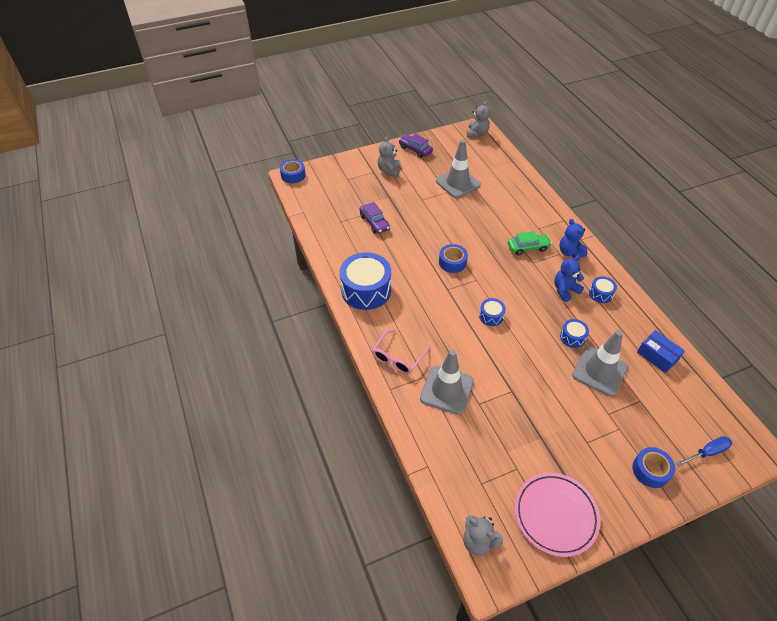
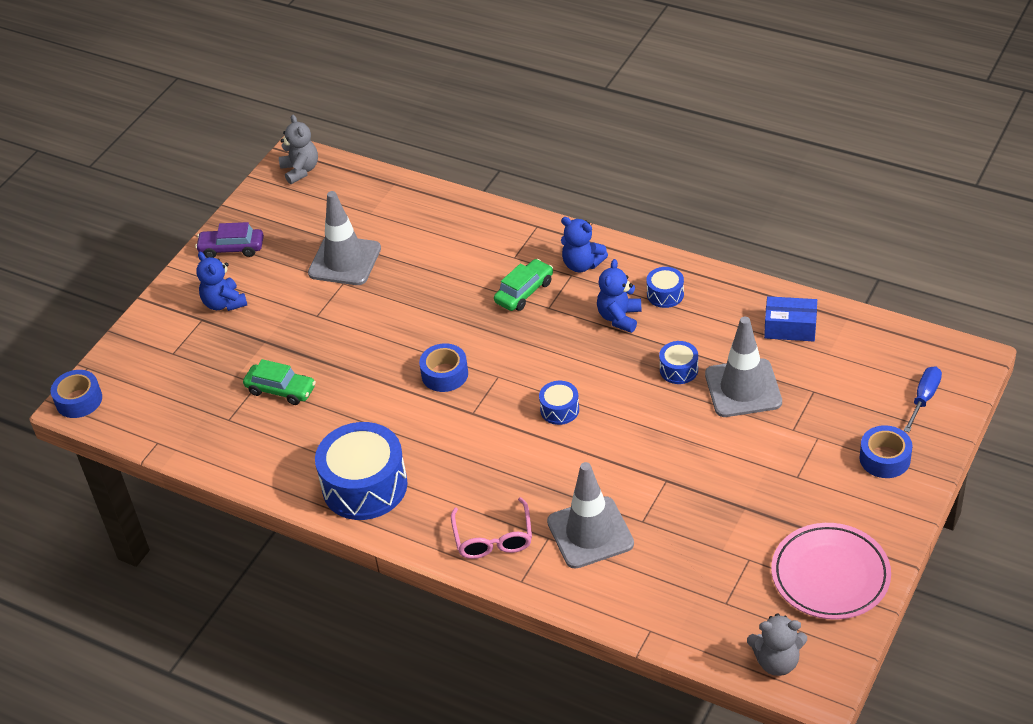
camera: 35 degrees left, 5 degrees down
purple car [360,202,390,234] -> green car [243,359,316,405]
grey teddy bear [377,137,400,177] -> blue teddy bear [196,252,247,311]

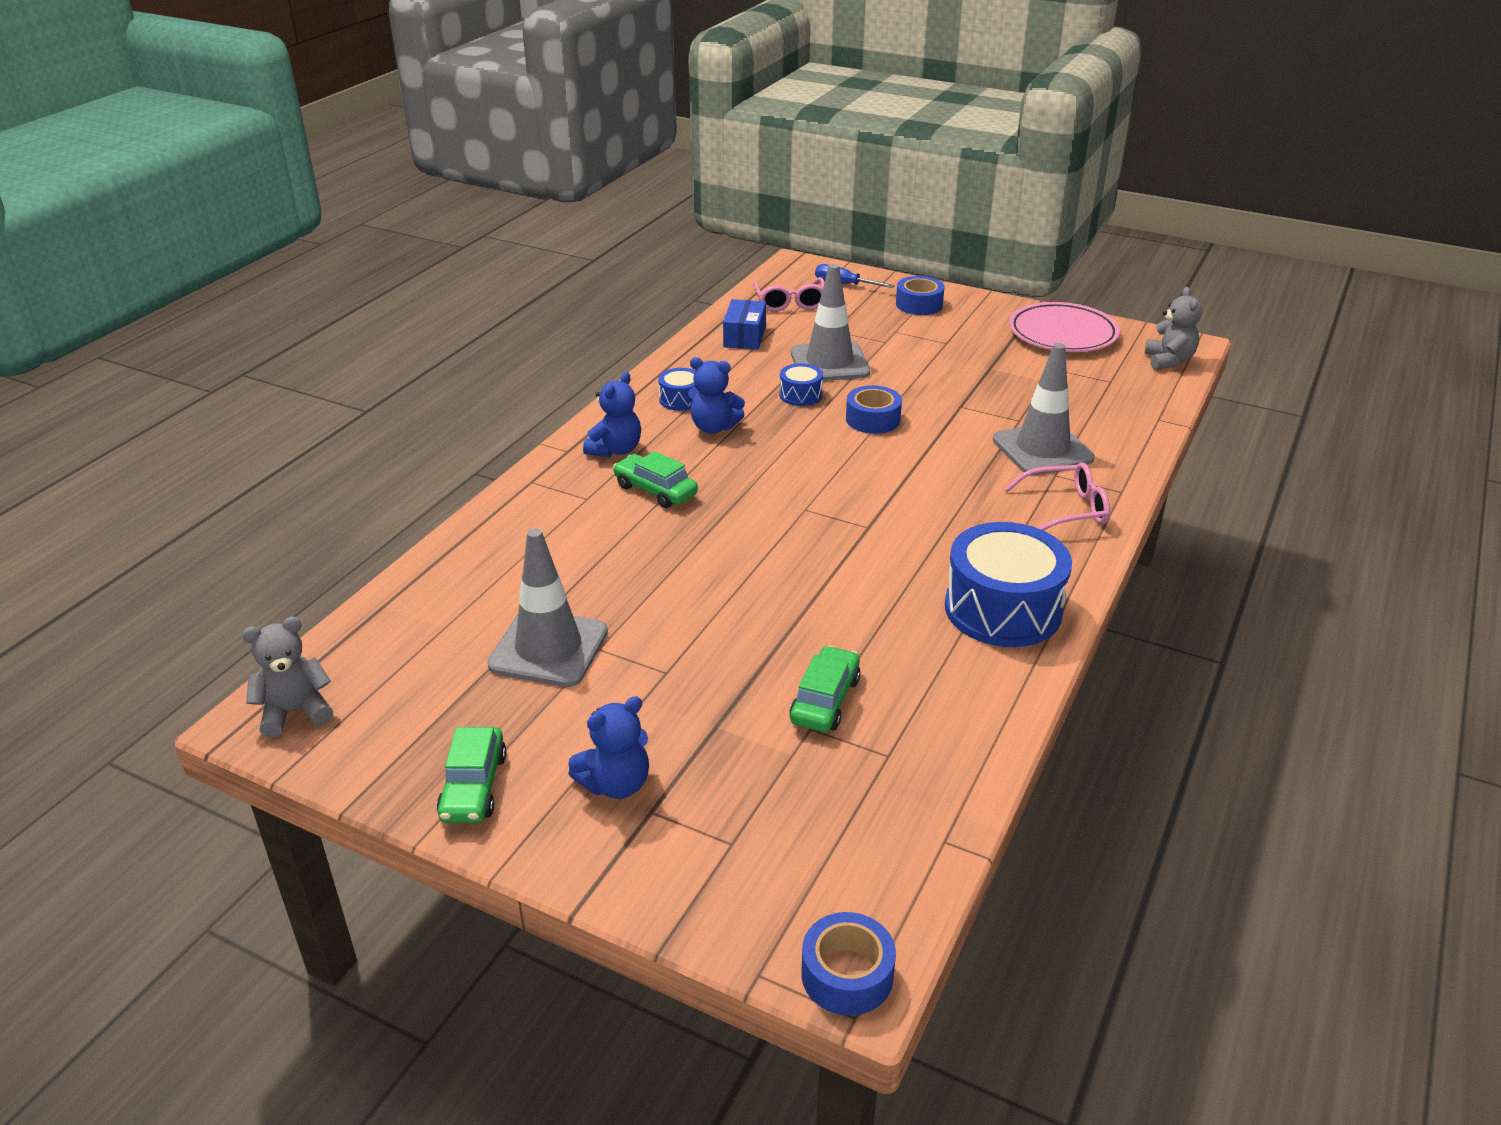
camera: 95 degrees left, 10 degrees down
purple car [195,222,264,258] -> green car [437,727,507,823]
blue tape [419,343,468,392] -> blue tape moved to [846,385,902,434]
blue drum [539,381,579,425] -> none
none -> pink glasses [753,277,825,312]

